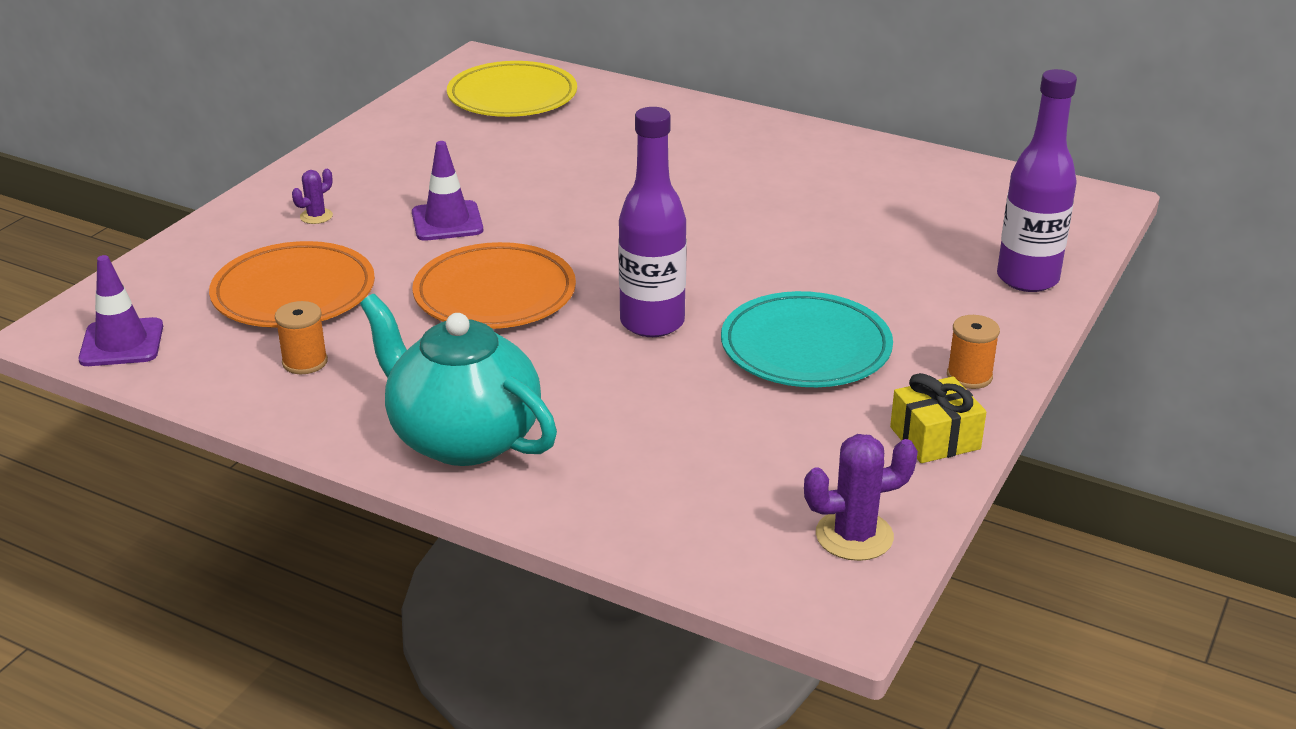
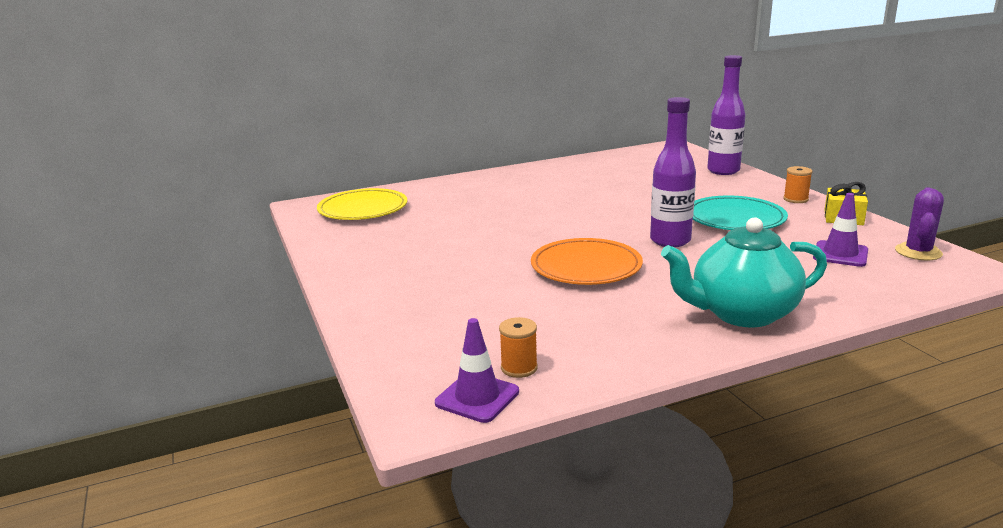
camera: 50 degrees left, 10 degrees down
orange plate [209,241,375,328] -> none
orange spool [275,301,328,374] -> orange spool moved to [499,317,538,378]
purple cactus [292,169,333,224] -> none
purple traffic cone [412,141,483,241] -> purple traffic cone moved to [813,193,868,267]

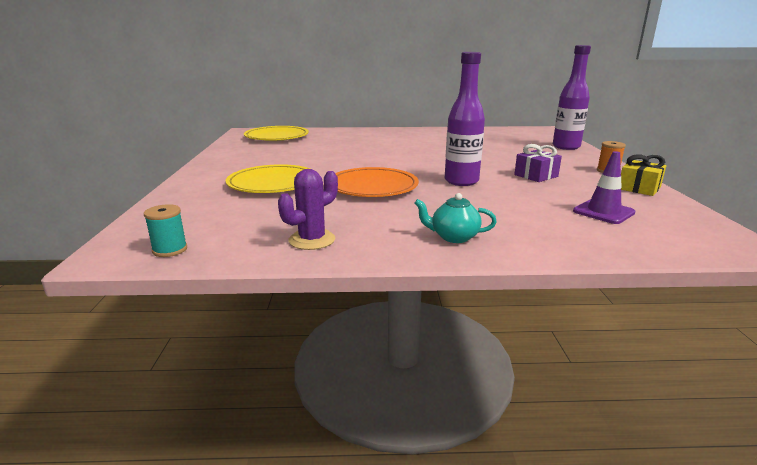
camera: 20 degrees right, 0 degrees up
purple traffic cone [435,318,519,423] -> turquoise spool [144,204,187,257]
orange spool [499,317,538,378] -> none
turquoise teapot [661,217,827,328] -> turquoise teapot [414,193,497,243], size x0.49
turquoise plate [693,196,788,230] -> purple gift [514,144,562,182]
purple cactus [895,187,944,260] -> purple cactus moved to [278,169,338,250]
none -> yellow plate [226,164,310,193]

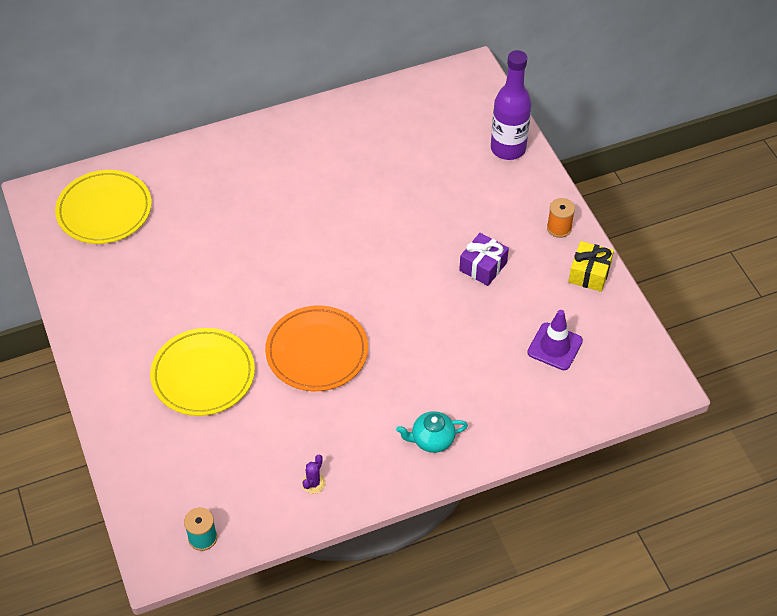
camera: 20 degrees left, 30 degrees up
purple cactus [278,169,338,250] -> purple cactus [302,455,326,494], size x0.56
purple bottle [445,52,485,186] -> none

